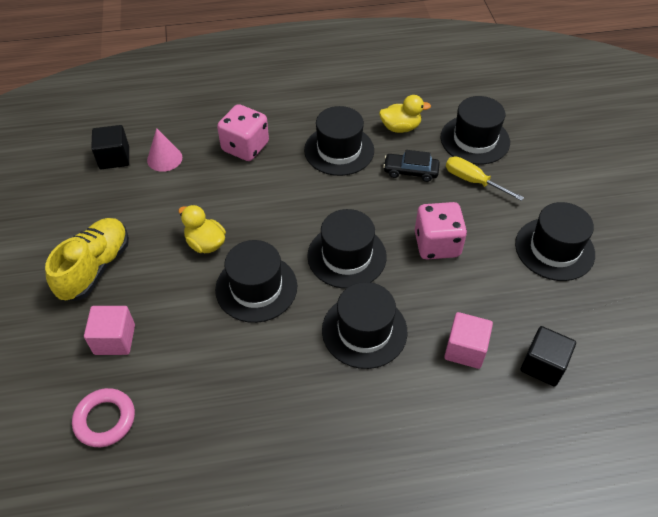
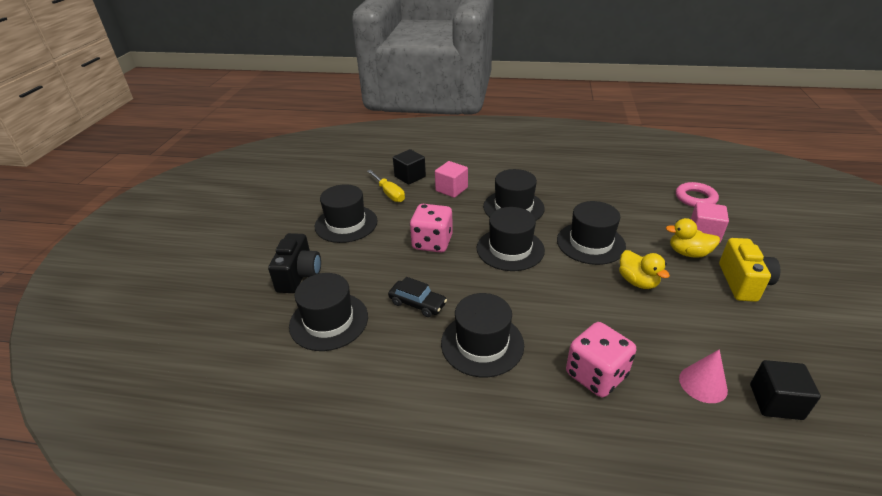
camera: 160 degrees left, 15 degrees down
yellow shoe [45,218,129,301] -> yellow camera [719,238,781,302]
yellow duck [379,95,431,133] -> yellow duck moved to [666,218,720,258]
yellow screwdriver [446,157,524,201] -> yellow screwdriver moved to [367,170,405,202]
none -> black camera [268,233,321,293]

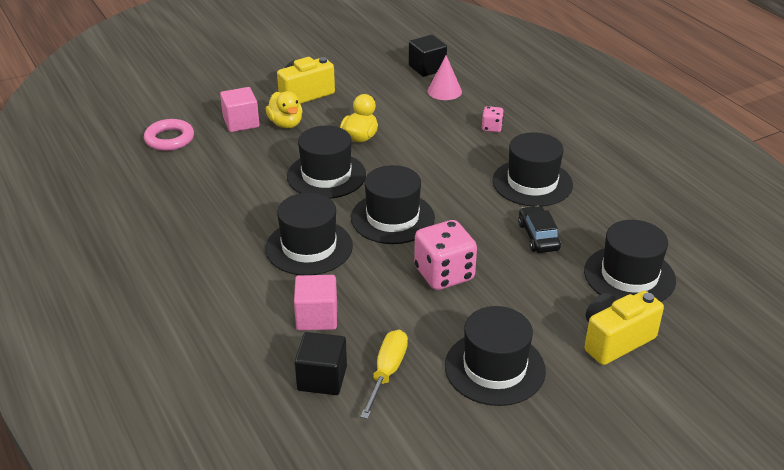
camera: 130 degrees left, 0 degrees up
black camera [268,233,321,293] -> yellow camera [585,291,664,365]
pink dice [566,322,636,397] -> pink dice [482,106,504,132], size x0.49

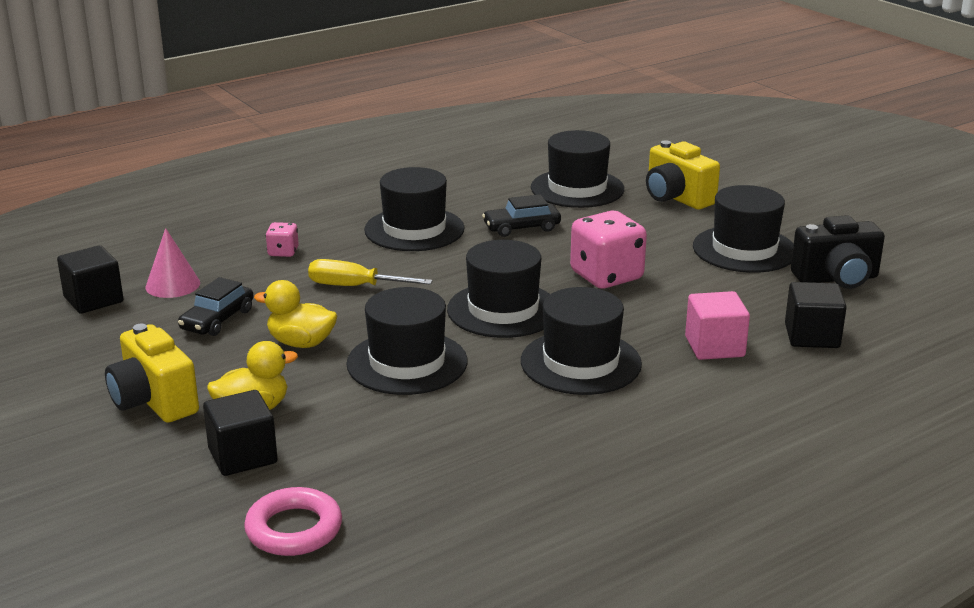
camera: 95 degrees left, 10 degrees down
pink cube [220,87,260,132] -> black cube [203,390,277,476]
yellow screwdriver [360,330,408,419] -> yellow screwdriver moved to [308,259,433,286]
none -> black car [178,277,254,336]
none -> black camera [791,215,885,289]

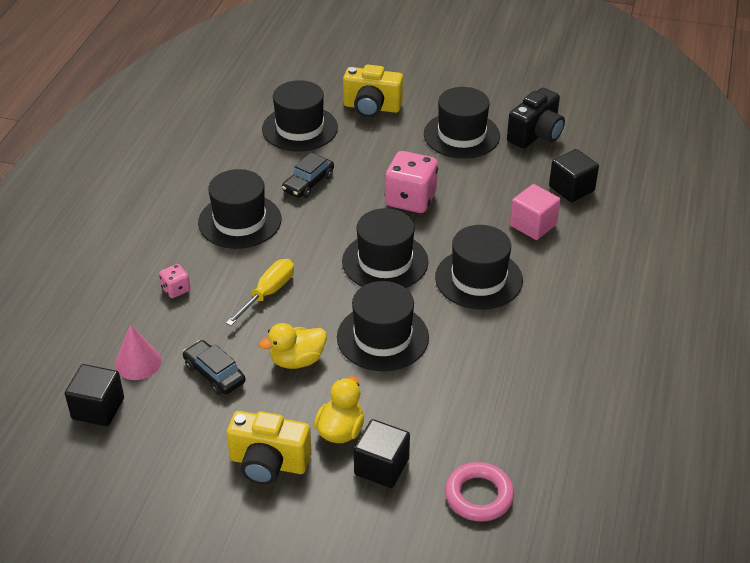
camera: 40 degrees left, 15 degrees up
black car [178,277,254,336] -> black car turned 150 degrees clockwise [183,340,246,395]
yellow screwdriver [308,259,433,286] -> yellow screwdriver turned 150 degrees clockwise [226,259,294,326]

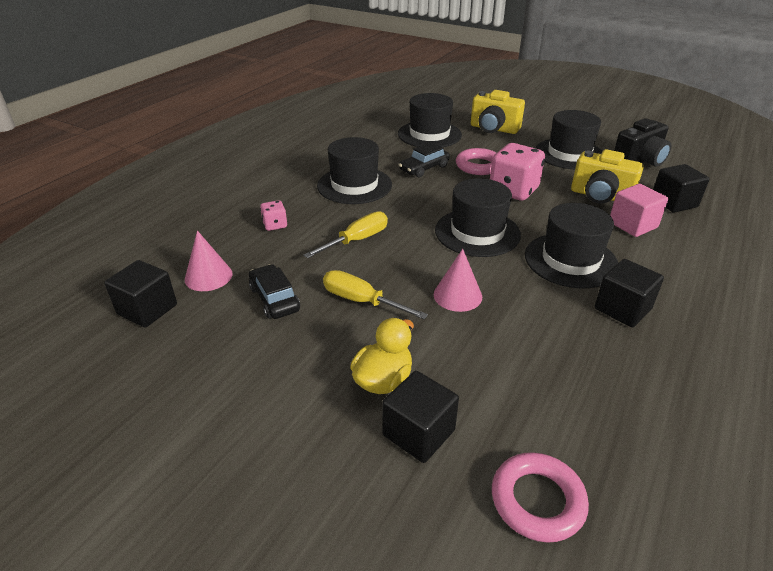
camera: 15 degrees right, 5 degrees down
yellow camera [227,411,312,485] -> yellow camera moved to [571,149,644,204]
yellow duck [259,323,327,369] -> yellow screwdriver [323,270,428,319]
black hat [337,281,429,371] -> pink cone [434,249,482,312]
none -> pink ring [456,148,496,175]
none -> black cube [594,259,664,327]

